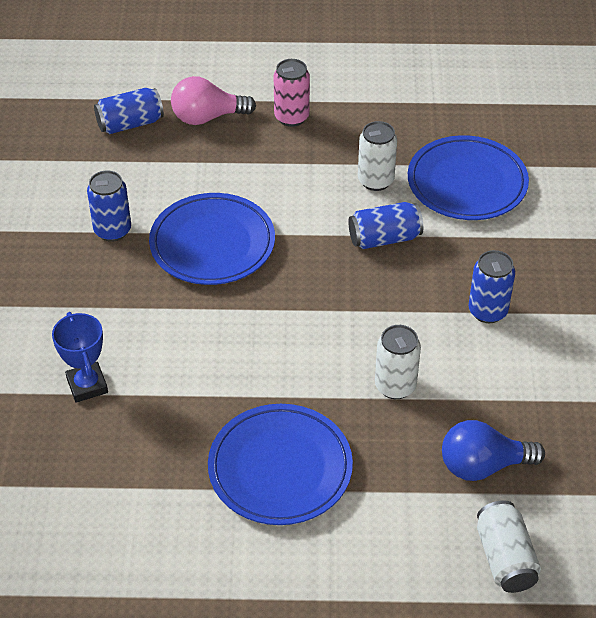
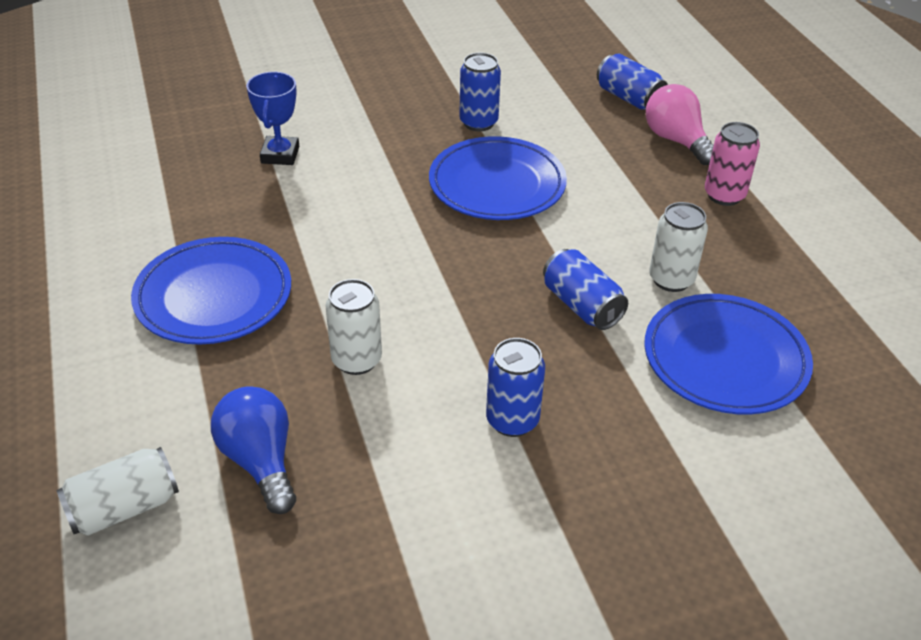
camera: 70 degrees right, 5 degrees down
blue trophy [52,312,108,403] -> blue trophy turned 45 degrees counterclockwise [246,72,299,165]

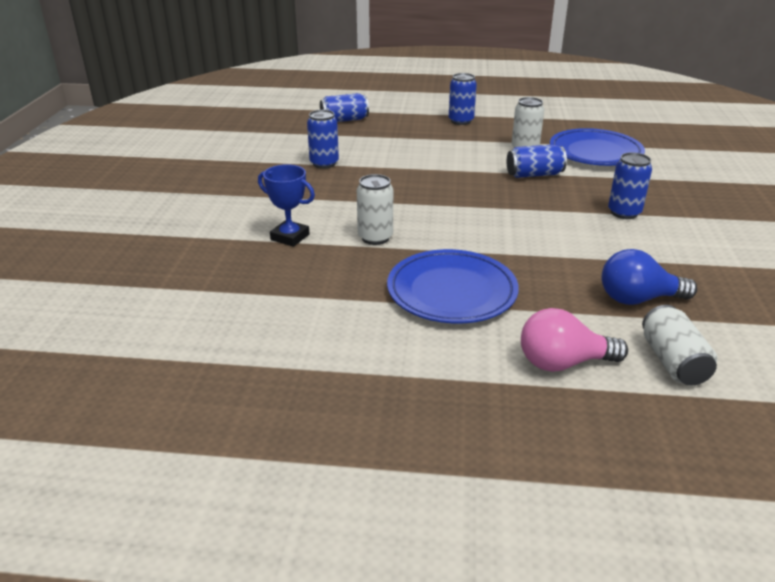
camera: 65 degrees left, 10 degrees down
white can [325,279,382,375] -> white can moved to [357,174,393,245]
blue plate [429,136,567,220] -> none
pink light bulb [646,84,714,165] -> pink light bulb moved to [521,308,628,372]
pink can [705,122,760,206] -> blue can [449,73,477,125]

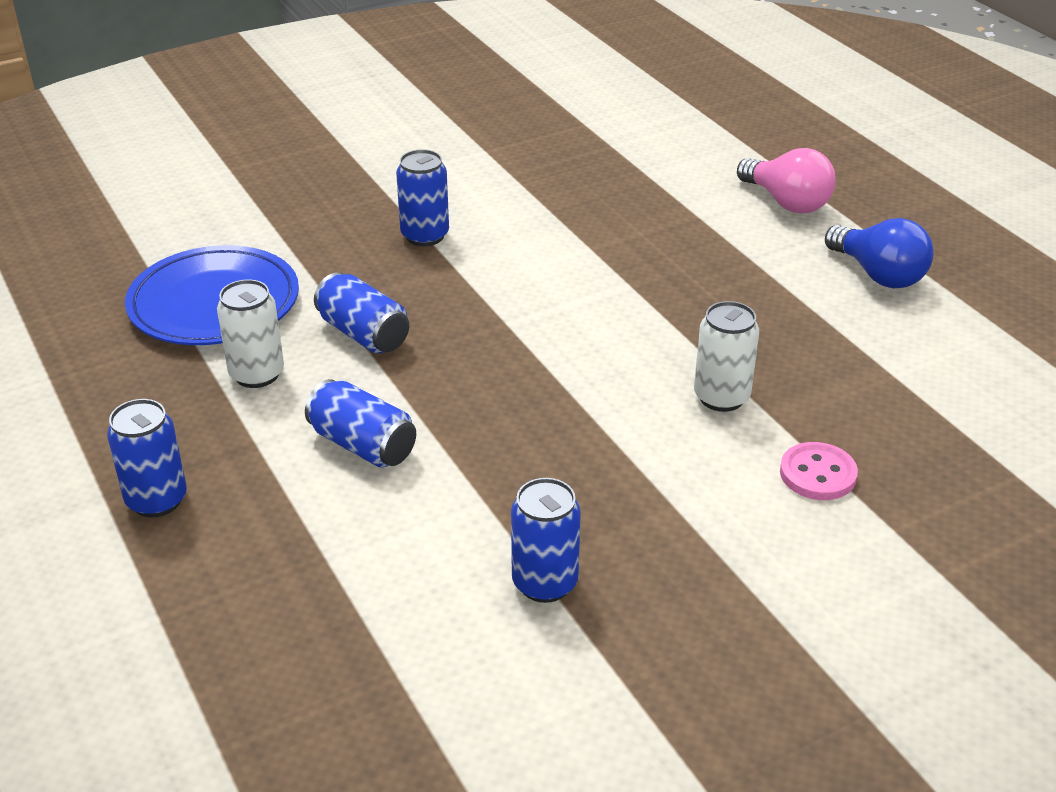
camera: 125 degrees left, 5 degrees up
blue trophy [258,164,315,247] -> pink button [780,442,858,500]
blue can [320,93,369,122] -> blue can moved to [305,379,416,468]
blue plate [387,249,519,323] -> none
blue light bulb [602,249,697,305] -> blue light bulb moved to [825,218,933,288]
white can [642,305,717,386] -> none

